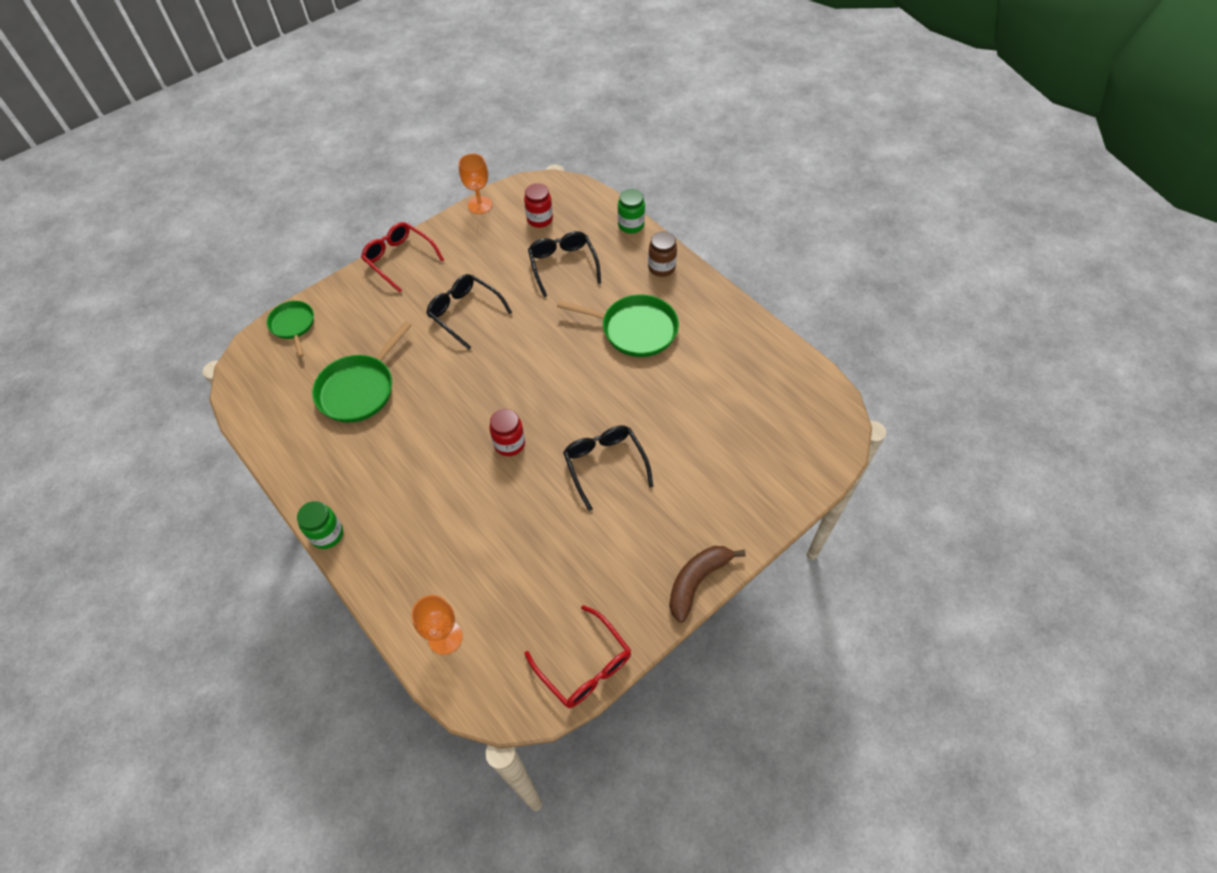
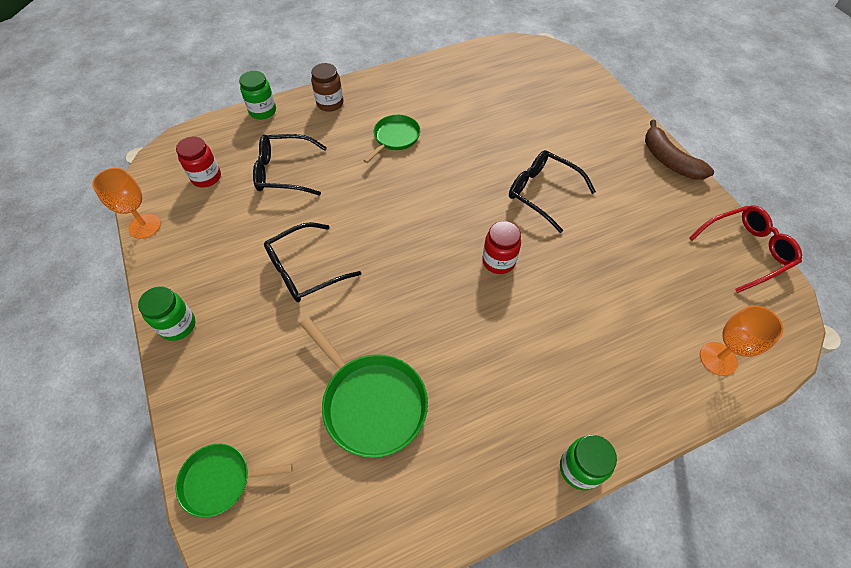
camera: 75 degrees left, 0 degrees up
red glasses [361,222,444,293] -> green jar [138,286,195,341]
green pan [557,295,679,357] -> green pan [363,115,420,163], size x0.63
black glasses [563,425,653,511] -> black glasses turned 45 degrees clockwise [509,150,596,233]

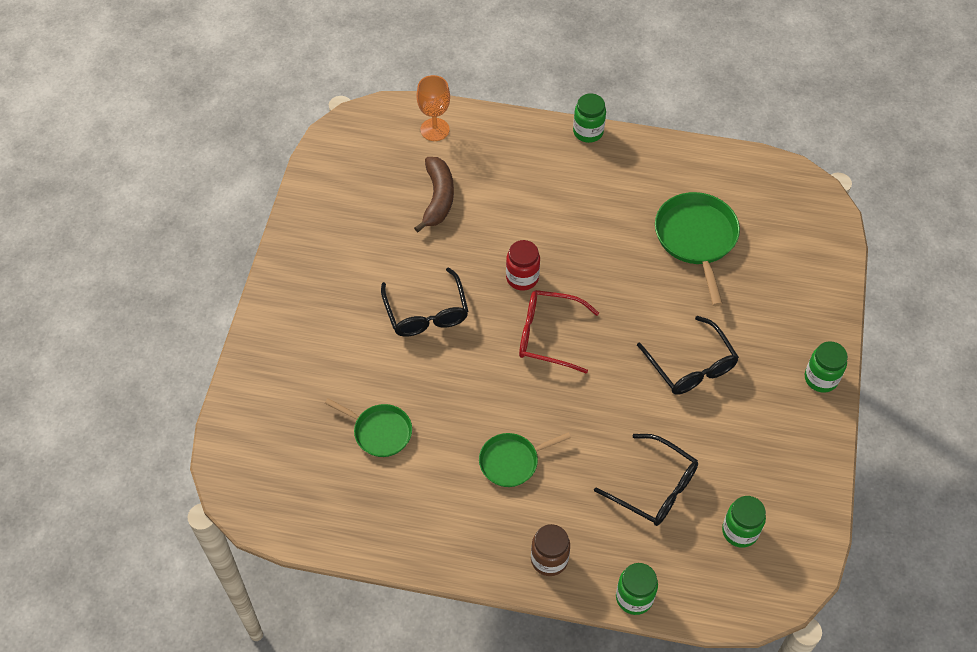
camera: 145 degrees left, 0 degrees up
orange goblet [92,168,161,239] -> none
green pan [175,444,293,518] -> green pan moved to [325,398,412,457]
red jar [176,137,221,188] -> green jar [722,496,766,548]
black glasses [264,222,361,302] -> black glasses turned 60 degrees clockwise [637,316,739,395]
brown banana [645,120,714,180] -> brown banana moved to [414,157,454,232]
red glasses [689,205,802,293] -> red glasses moved to [519,290,599,374]

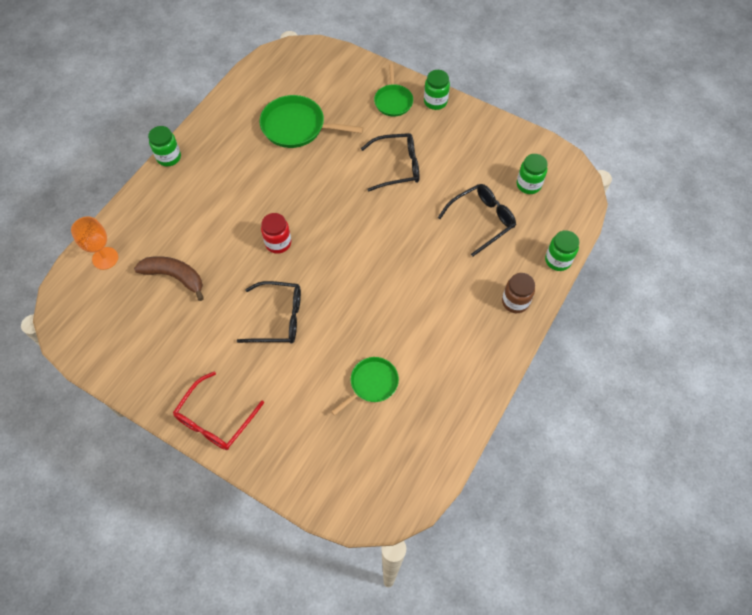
camera: 70 degrees left, 5 degrees up
green pan [479,433,571,487] -> green pan moved to [374,64,413,117]
red glasses [519,290,599,374] -> red glasses moved to [173,371,264,450]

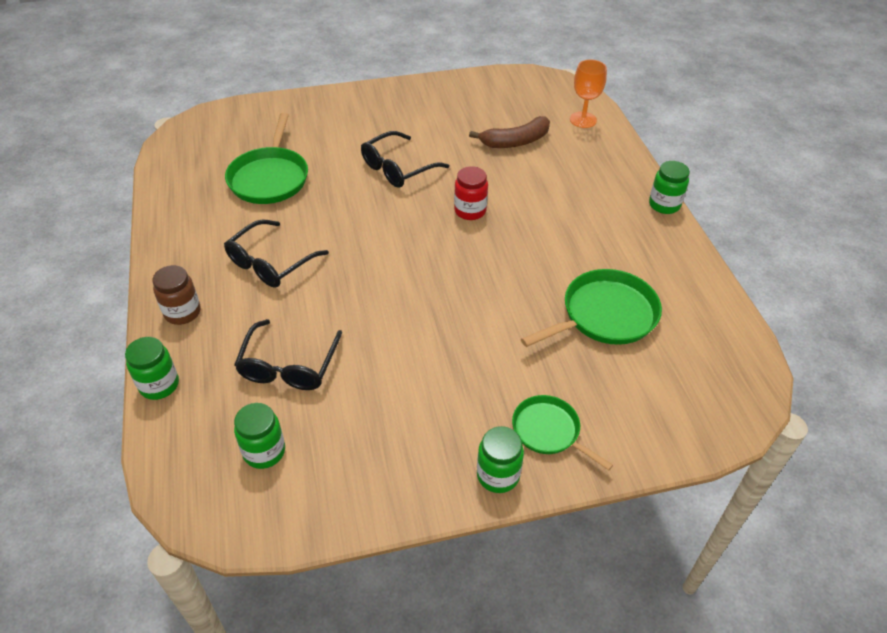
camera: 135 degrees right, 15 degrees down
red glasses [173,371,264,450] -> none
green pan [331,357,399,416] -> green pan [225,113,308,204], size x1.60
black glasses [361,133,419,192] -> black glasses moved to [224,219,329,288]

